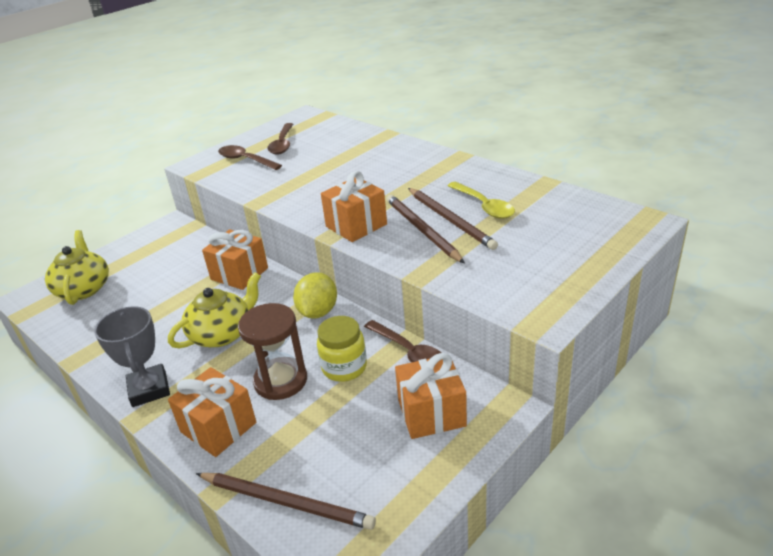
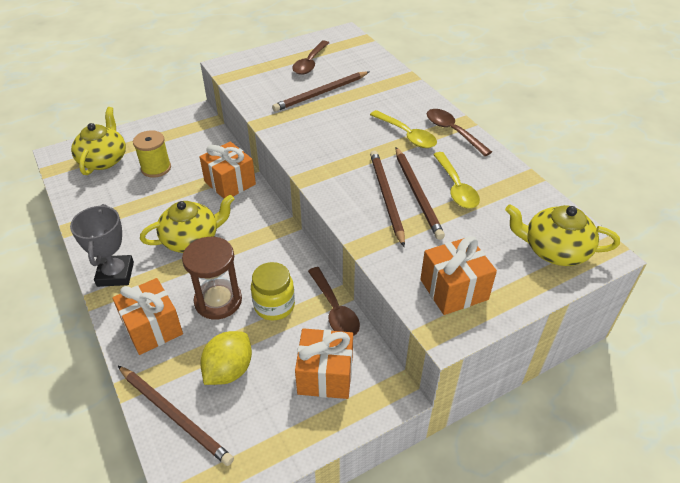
camera: 15 degrees right, 10 degrees up
brown spoon [218,145,282,170] -> brown spoon moved to [427,109,492,156]
yellow lemon [293,272,337,319] -> yellow lemon moved to [200,331,252,385]
orange gift [321,171,387,242] -> orange gift moved to [420,236,497,315]
none -> yellow spool [133,130,171,178]
none -> brown pencil [272,71,369,112]
none -> yellow spoon [370,110,437,148]
none -> yellow teapot [505,204,620,266]

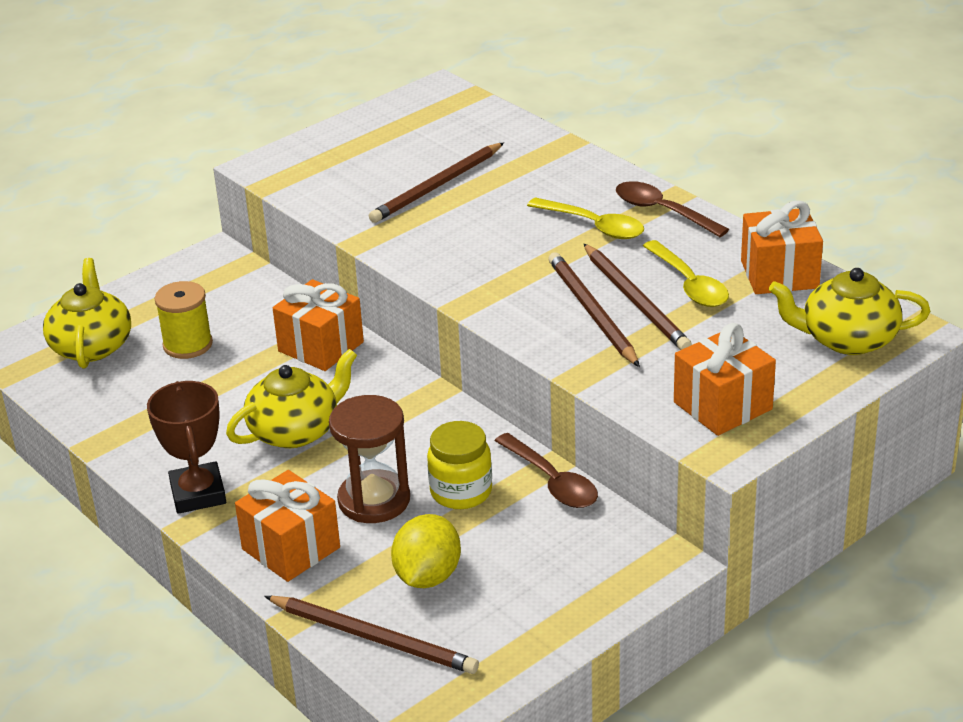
camera: 10 degrees left, 10 degrees down
grey trophy [70,204,134,287] -> brown trophy [147,381,226,514]
brown spoon [292,40,329,75] -> none
orange gift [295,328,353,399] -> orange gift moved to [741,201,823,294]

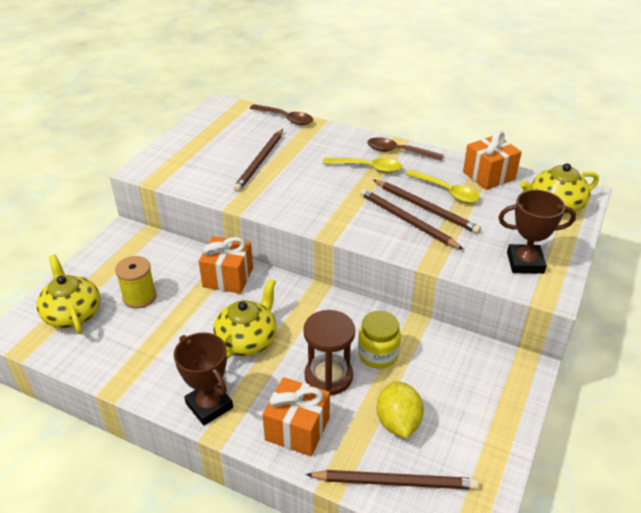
camera: 25 degrees left, 5 degrees up
brown spoon [495,433,598,508] -> brown spoon moved to [250,104,313,125]
orange gift [674,323,776,436] -> brown trophy [498,190,576,274]

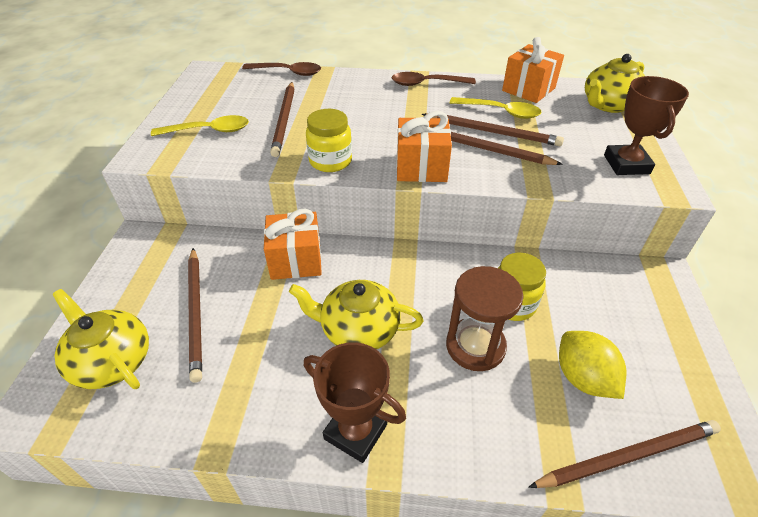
camera: 20 degrees left, 5 degrees up
yellow spool [115,256,157,308] -> brown pencil [188,248,202,383]
yellow teapot [213,279,277,359] -> yellow teapot turned 90 degrees counterclockwise [289,280,423,349]
orange gift [262,377,330,456] -> orange gift moved to [396,111,452,182]
yellow spoon [323,158,402,173] -> yellow spoon moved to [151,115,249,136]
brown trophy [498,190,576,274] -> brown trophy turned 75 degrees counterclockwise [604,76,689,175]
none -> yellow jar [306,109,352,172]

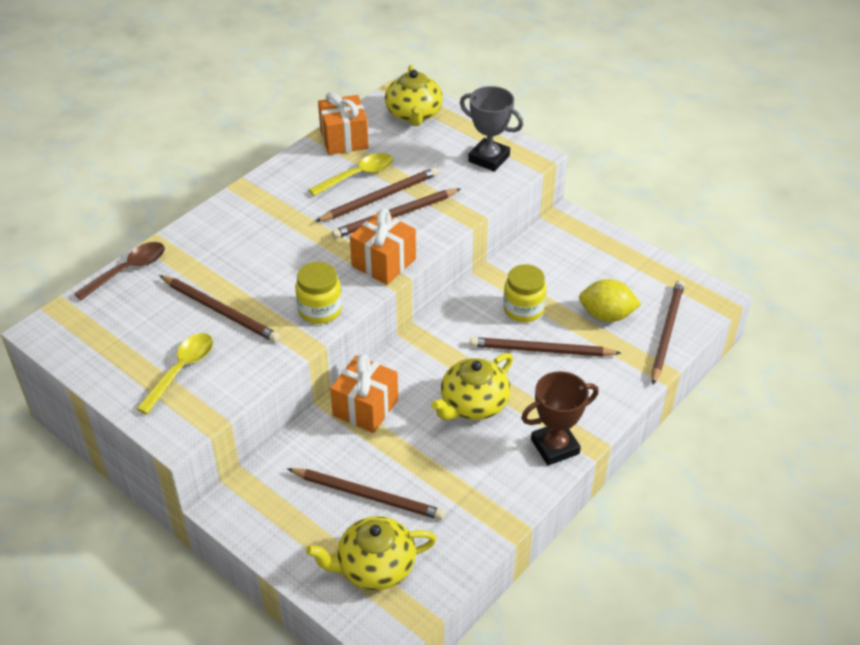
camera: 55 degrees left, 0 degrees up
brown spoon [392,72,476,86] -> none
brown hourglass [446,266,523,371] -> brown pencil [470,337,621,357]
brown trophy [604,76,689,175] -> grey trophy [460,86,523,172]

